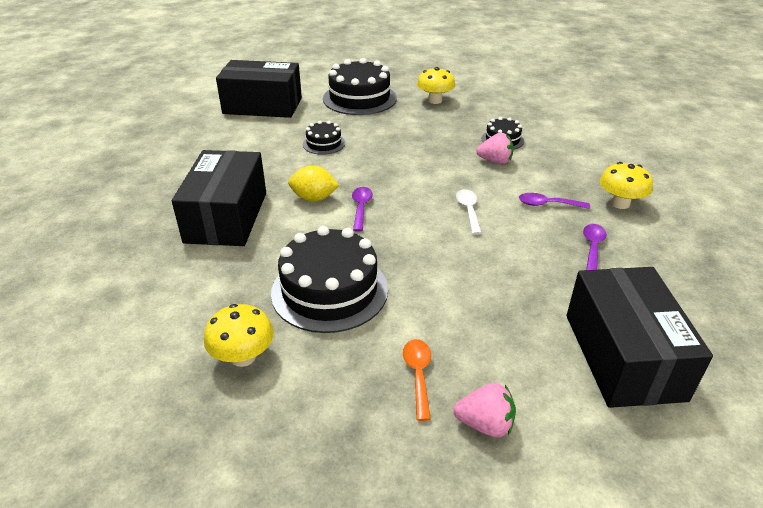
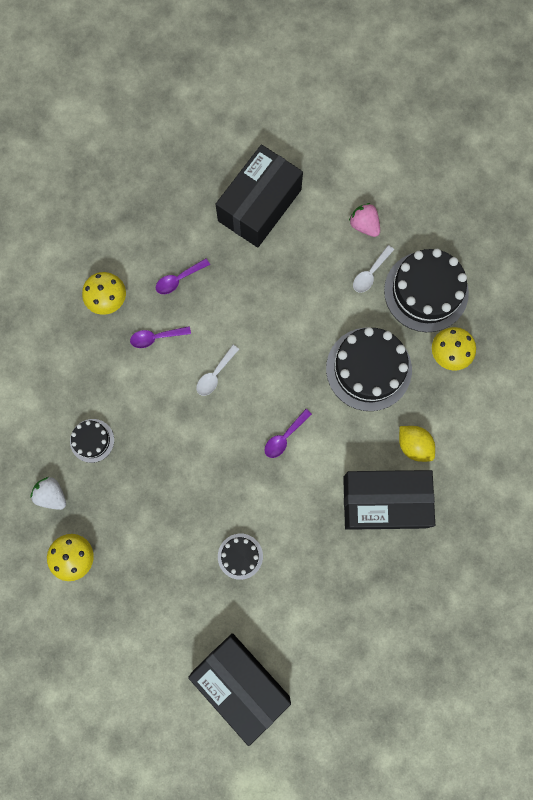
camera: 140 degrees left, 40 degrees up
black box [172,150,266,246] -> black box turned 45 degrees clockwise [343,470,435,530]
yellow lemon [288,166,339,202] -> yellow lemon moved to [399,426,435,462]
black cake [323,58,397,115] -> black cake moved to [384,249,469,332]
orange spoon [403,339,431,421] -> white spoon [353,245,394,293]
pink strawberry [476,133,514,164] -> none
purple spoon [519,193,590,209] -> purple spoon turned 120 degrees clockwise [130,326,191,348]
none -> white strawberry [31,477,66,510]

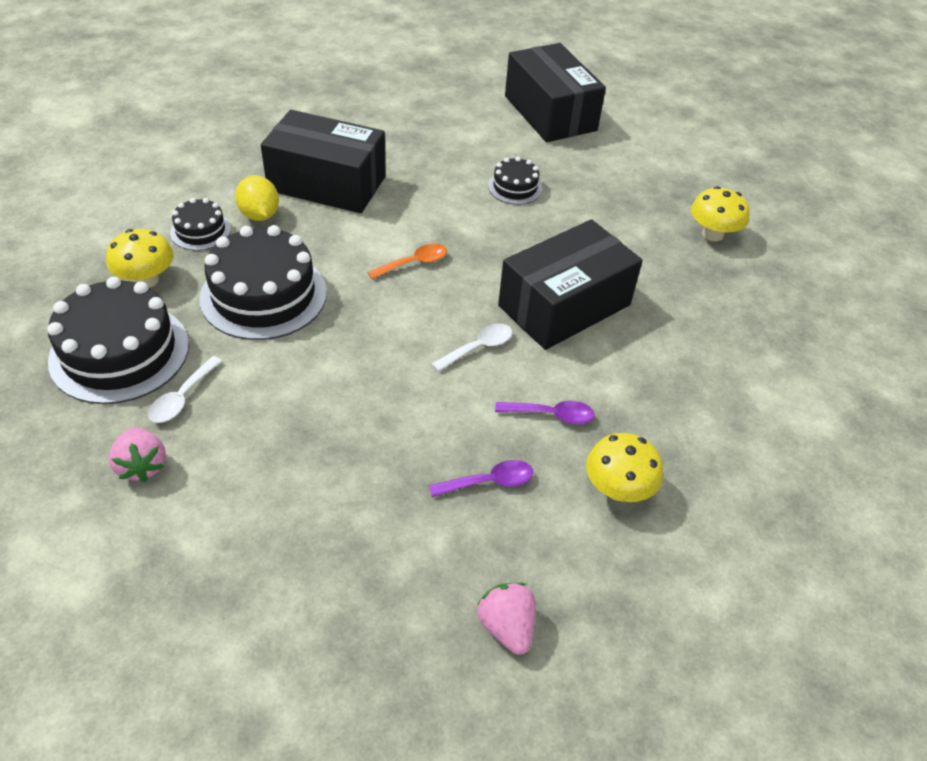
camera: 165 degrees left, 30 degrees down
white strawberry [31,477,66,510] -> none
black cake [70,419,114,463] -> black cake moved to [170,198,231,251]
black box [215,144,303,248] -> black box moved to [498,219,643,350]
purple spoon [264,409,312,458] -> orange spoon [367,244,447,279]
white spoon [353,245,394,293] -> white spoon turned 150 degrees clockwise [148,356,222,423]
none -> pink strawberry [477,583,535,655]

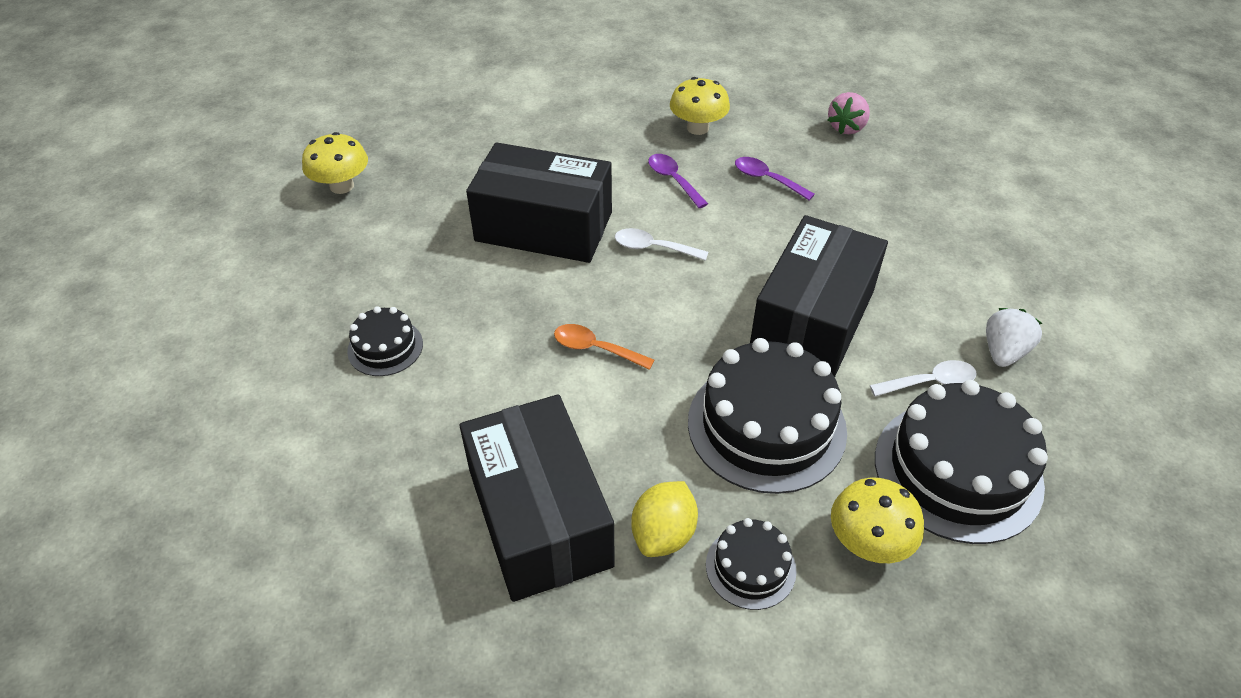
camera: 125 degrees left, 0 degrees up
pink strawberry [109,428,166,482] -> white strawberry [986,308,1043,367]
black box [505,43,606,142] -> black box moved to [750,215,888,377]

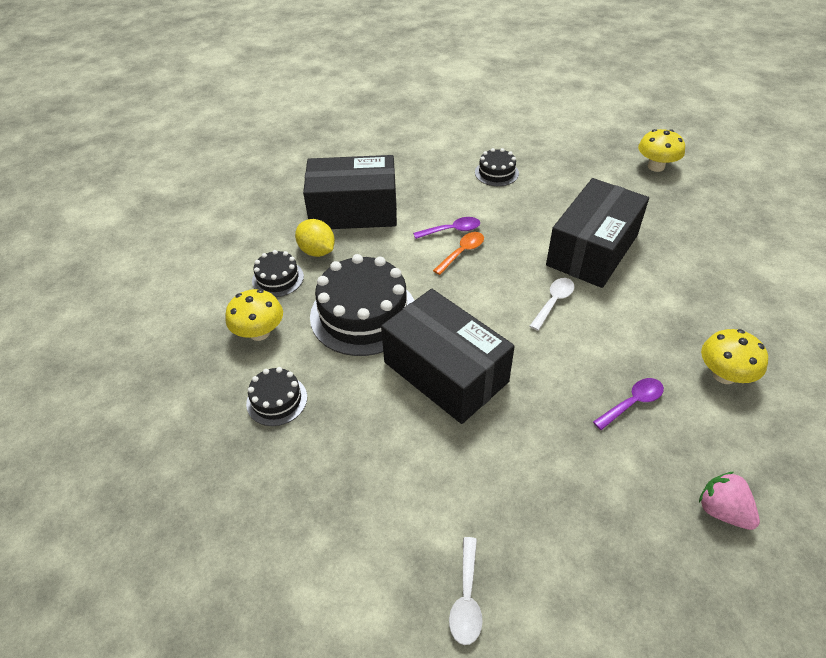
camera: 110 degrees right, 0 degrees up
purple spoon [648,154,708,208] -> purple spoon moved to [413,217,480,239]
white spoon [870,360,977,397] -> white spoon moved to [449,537,482,645]
black cake [875,380,1048,544] -> black cake [246,367,307,426], size x0.51
white strawberry [986,308,1043,367] -> none

